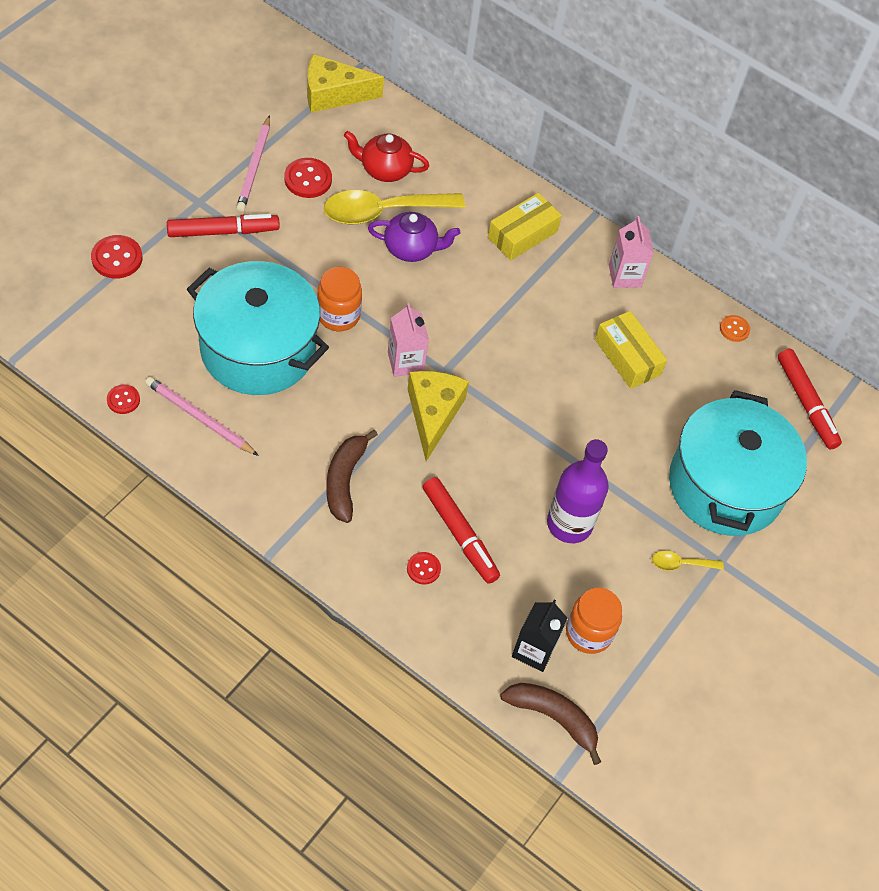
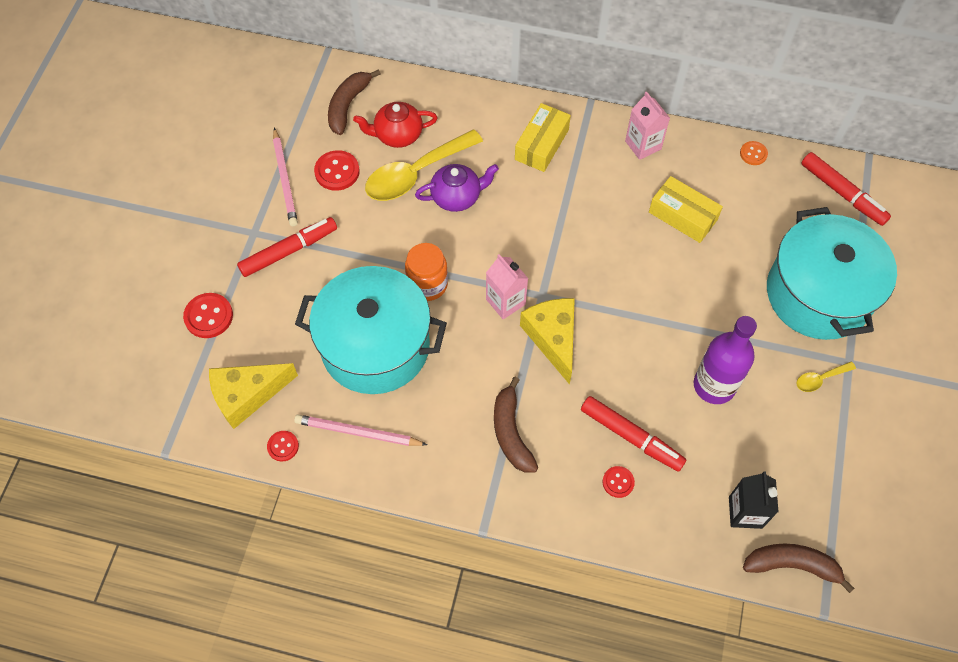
camera: 15 degrees left, 5 degrees up
yellow cheese [307,54,384,112] -> yellow cheese moved to [209,363,298,429]
orange jar [566,588,622,654] -> none
none -> brown banana [328,69,381,135]

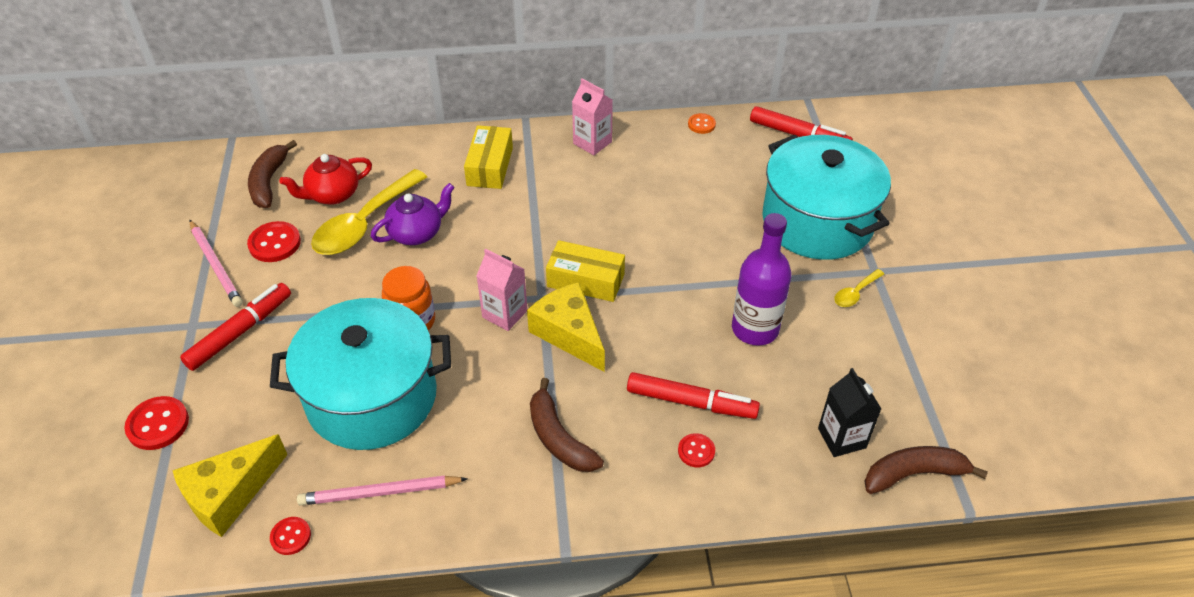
camera: 20 degrees left, 15 degrees down
yellow box [649,176,723,243] -> yellow box moved to [546,240,625,302]

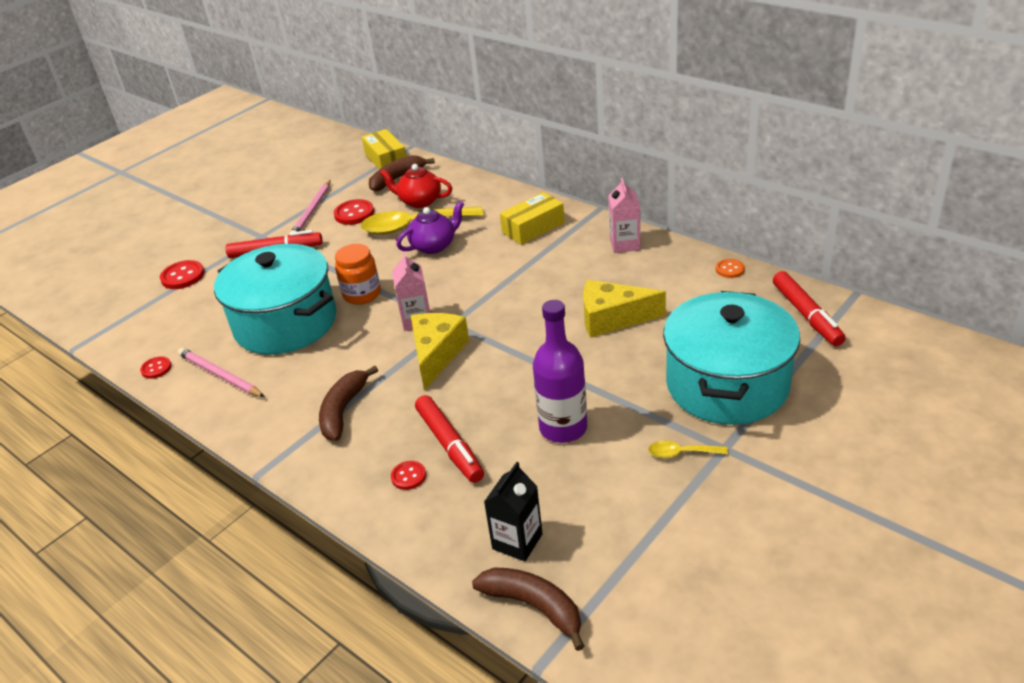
camera: 50 degrees right, 10 degrees down
yellow cheese [172,434,287,537] -> yellow cheese moved to [583,280,666,338]
purple teapot [370,183,455,245] -> purple teapot turned 45 degrees counterclockwise [396,201,464,254]
yellow box [546,240,625,302] -> yellow box moved to [362,129,406,169]

